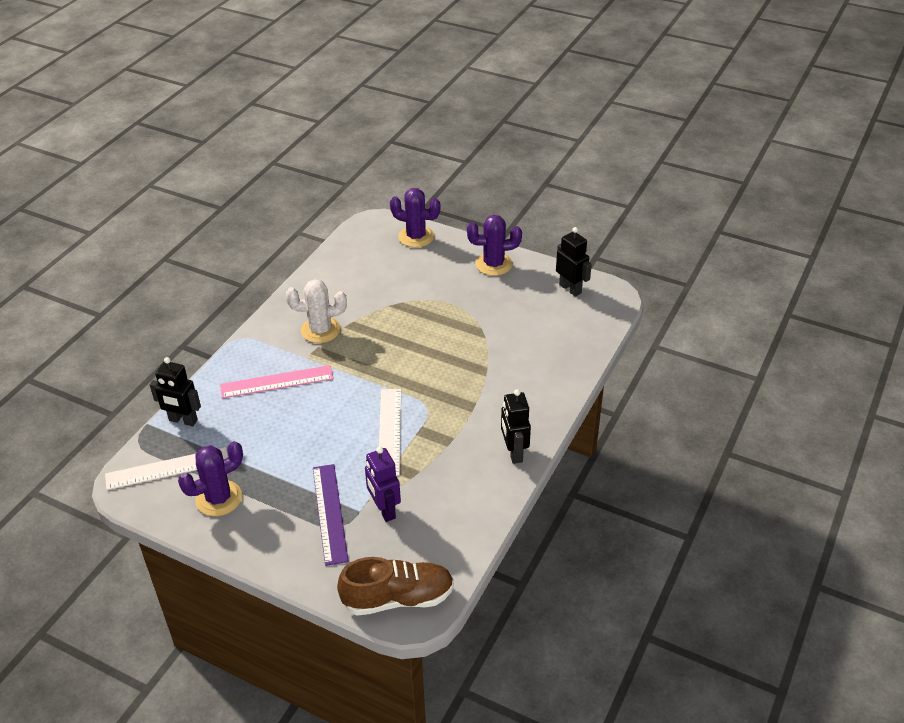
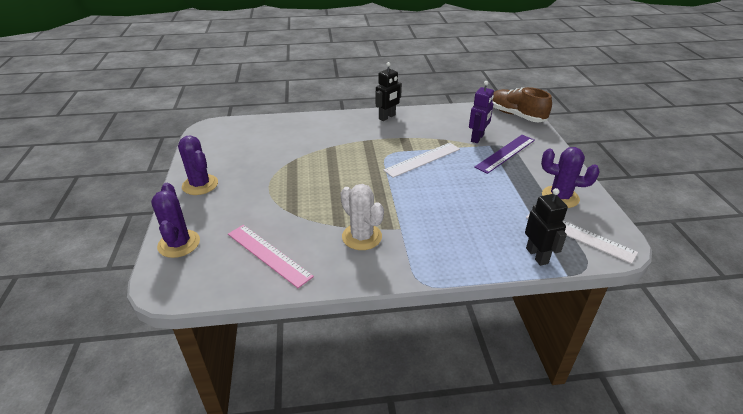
camera: 125 degrees left, 5 degrees down
pink ruler [220,365,334,399] -> pink ruler moved to [228,225,314,288]
black robot [556,227,592,297] -> none

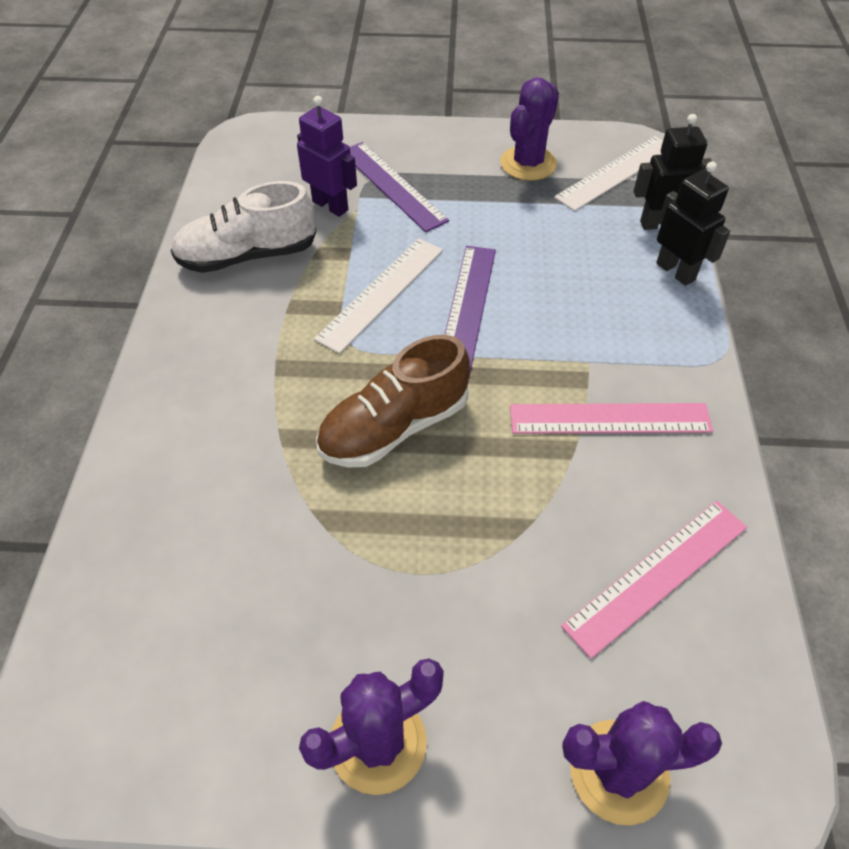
camera: 80 degrees left, 15 degrees up
white cactus [341,184,384,250] -> pink ruler [510,403,713,434]
black robot [376,62,402,121] -> black robot moved to [656,162,730,286]
white ruler [383,143,460,178] -> white ruler turned 60 degrees clockwise [314,238,443,354]
brown shoe [492,87,552,122] -> brown shoe moved to [316,335,470,467]
none -> white shoe [170,181,316,273]
none -> purple ruler [445,246,496,376]

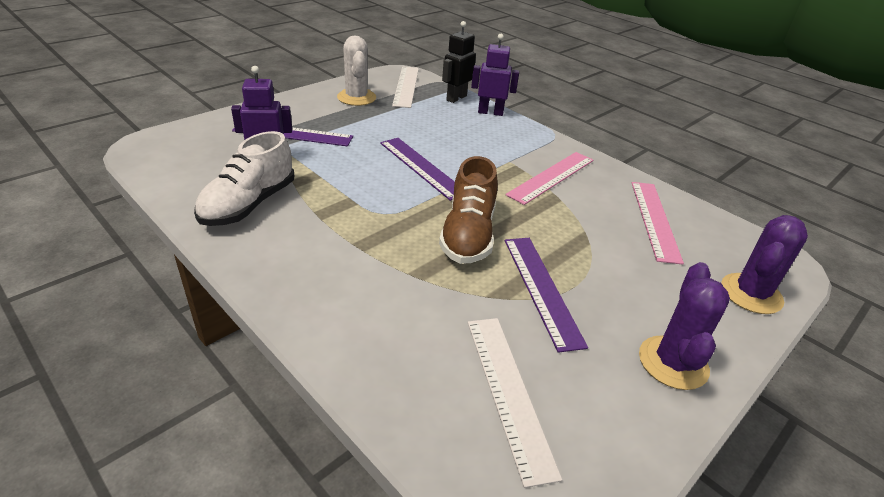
camera: 50 degrees left, 15 degrees down
white ruler [314,238,443,354] -> white ruler moved to [468,318,562,488]
purple cactus [500,77,559,181] -> white cactus [337,35,376,106]
black robot [656,162,730,286] -> purple robot [471,34,519,116]
none -> purple ruler [505,238,588,353]

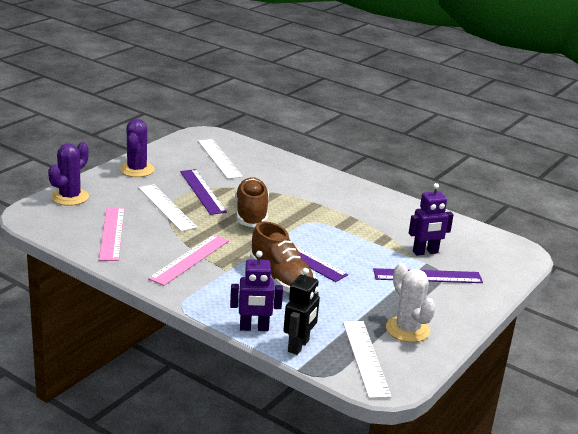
camera: 170 degrees right, 10 degrees down
white shoe [194,131,294,226] -> none
none -> white ruler [138,184,197,232]
none -> brown shoe [250,221,315,293]

